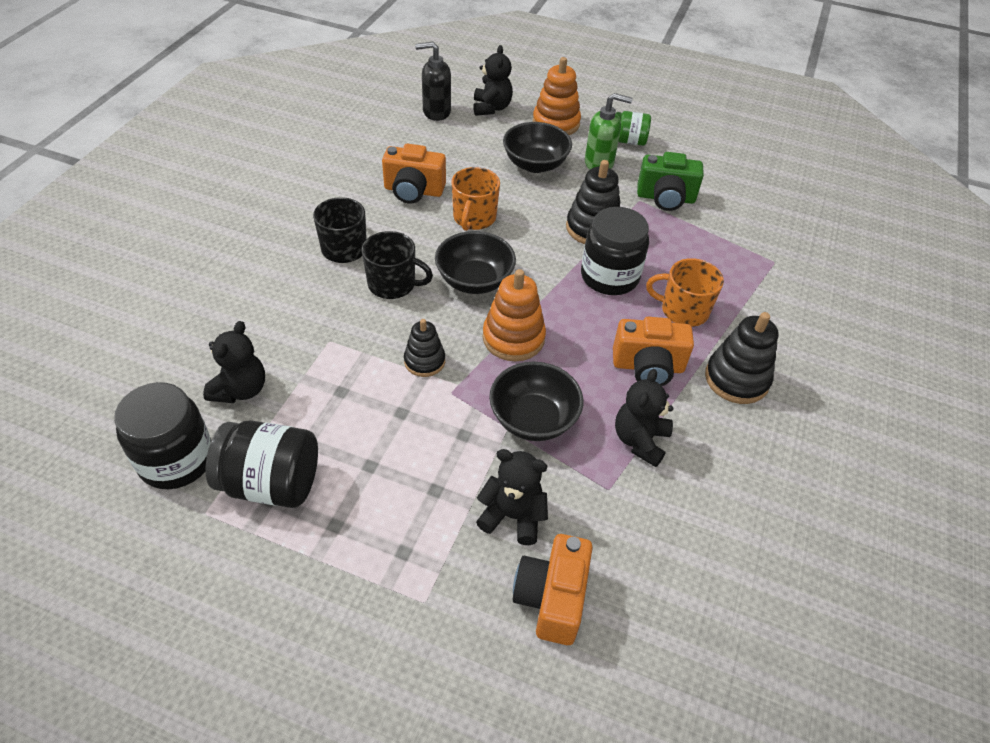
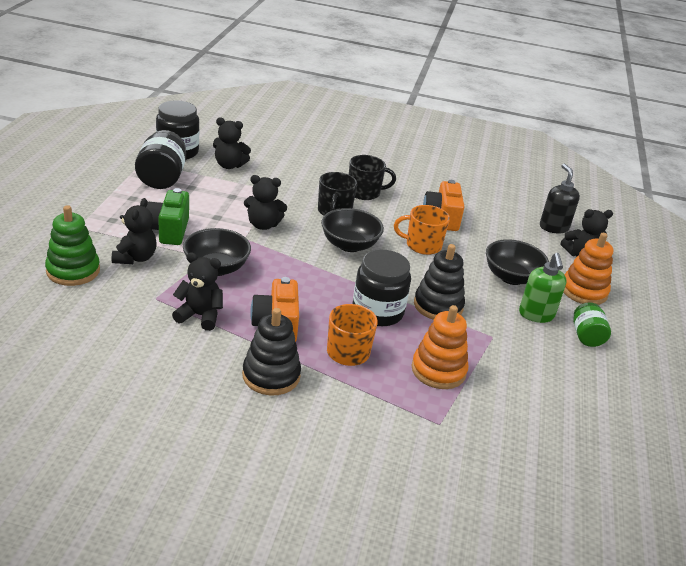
camera: 80 degrees right, 15 degrees down
black stacking toy [404,319,445,377] -> black teddy bear [244,175,287,230]
orange stacking toy [483,269,546,361] -> orange stacking toy moved to [411,305,468,389]
orange camera [512,534,593,645] -> green stacking toy [45,205,100,286]
green camera [637,152,704,211] -> green camera moved to [146,188,189,245]

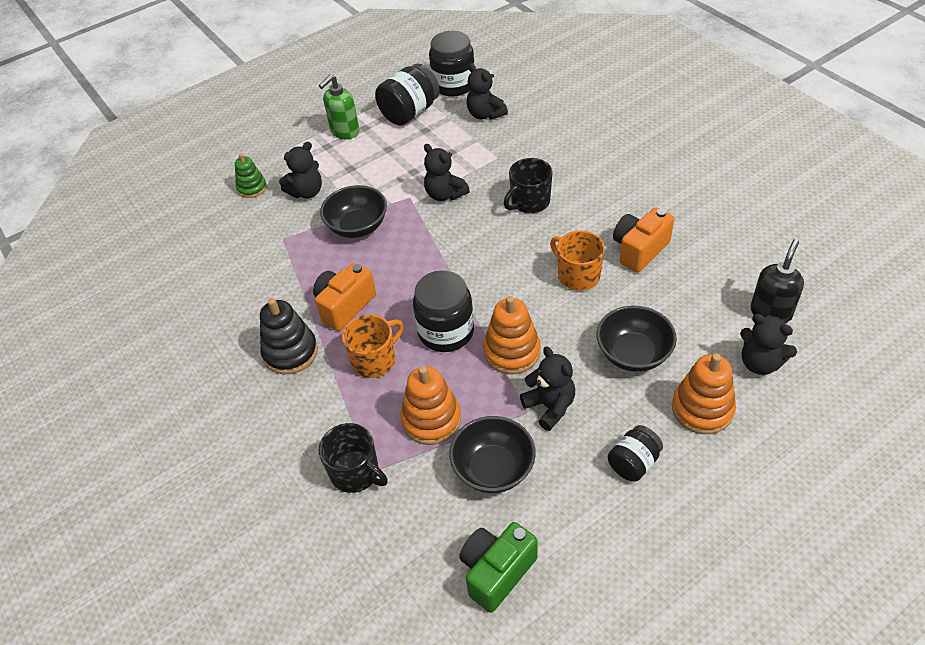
camera: 50 degrees right, 15 degrees up
green stacking toy [45,205,100,286] -> green stacking toy [235,154,267,198], size x0.64
green camera [146,188,189,245] -> green camera moved to [459,522,537,613]
black teddy bear [172,252,223,331] -> black teddy bear moved to [520,346,575,431]
black bowl [321,208,384,252] -> black bowl moved to [449,416,536,493]
black mug [349,155,396,200] -> black mug moved to [318,423,388,493]
black stacking toy [414,244,465,320] -> orange stacking toy [483,296,540,374]
green soap dispenser [519,253,567,323] -> green soap dispenser moved to [319,75,360,139]
green jar [573,302,611,347] -> black jar [608,425,663,482]

